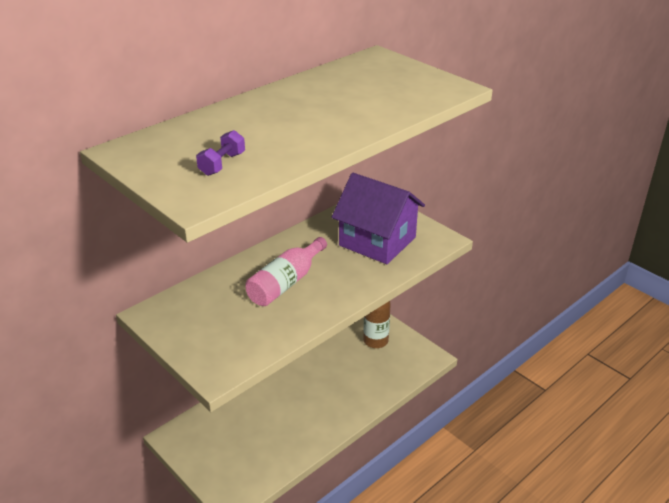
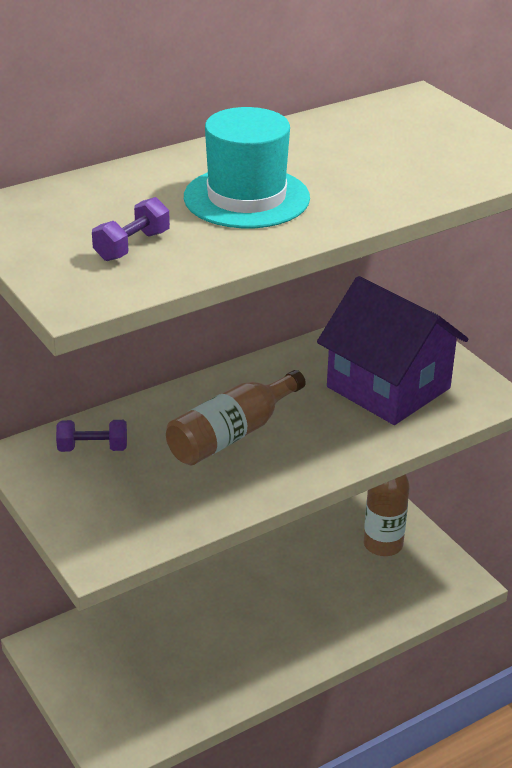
camera: 10 degrees right, 0 degrees up
pink bottle [245,237,327,306] -> brown bottle [166,370,306,466]
none -> purple dumbbell [56,420,127,452]
none -> turquoise hat [184,107,310,228]

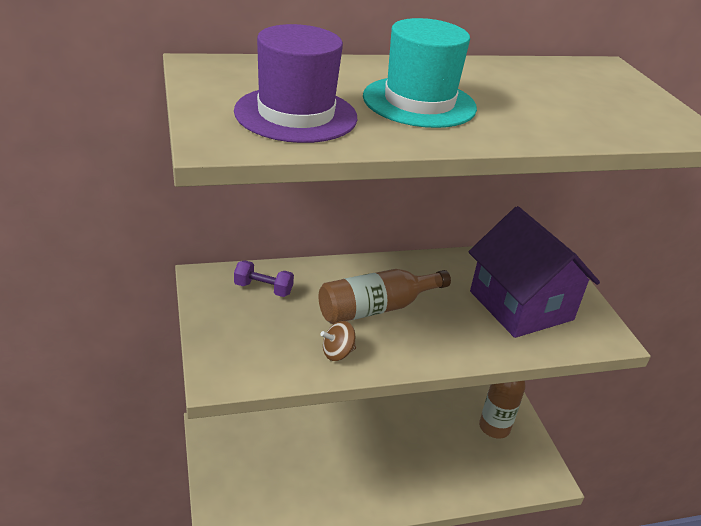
camera: 15 degrees right, 0 degrees up
purple dumbbell [92,197,170,261] -> purple hat [234,24,357,143]
none -> brown spinning top [321,321,356,361]

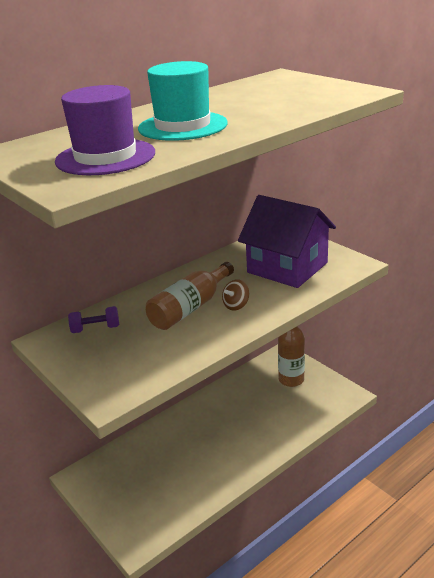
camera: 20 degrees left, 5 degrees down
brown spinning top [321,321,356,361] -> brown spinning top moved to [222,279,249,310]

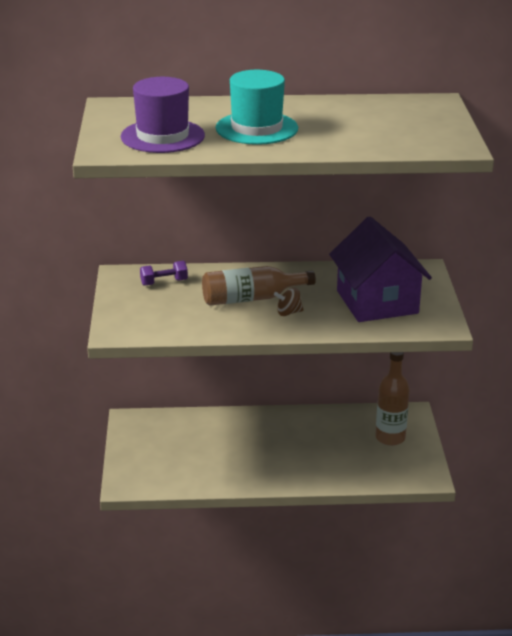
camera: 35 degrees right, 0 degrees up
purple dumbbell [68,306,119,333] -> purple dumbbell turned 45 degrees counterclockwise [140,261,188,286]

